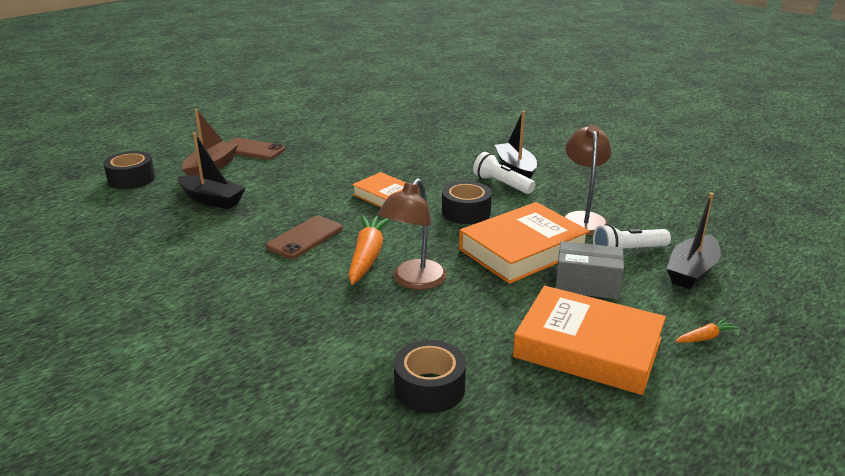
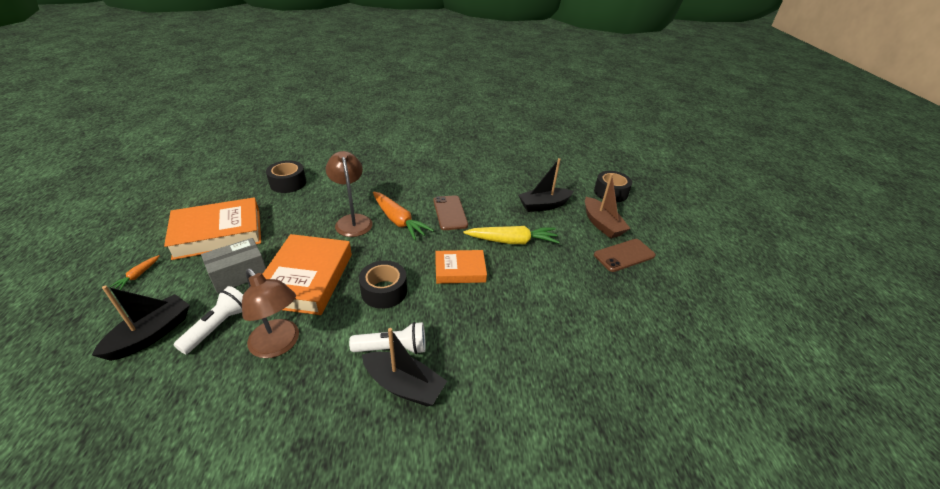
camera: 130 degrees right, 10 degrees up
black boat [667,193,721,289] -> black boat turned 45 degrees clockwise [92,286,190,361]
none -> yellow carrot [464,226,559,244]

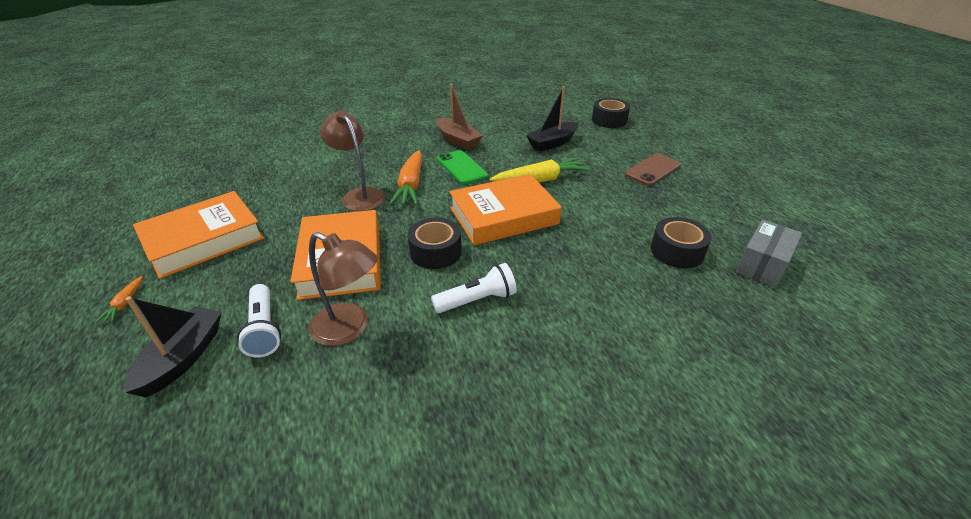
camera: 15 degrees left, 0 degrees up
white flashlight [173,286,243,354] -> white flashlight turned 150 degrees clockwise [237,284,281,358]
grey box [201,238,266,293] -> grey box moved to [736,219,802,288]
black tape [266,160,306,193] -> black tape moved to [651,217,712,269]
black boat [362,328,447,407] -> none
orange carrot [373,192,434,240] -> orange carrot turned 60 degrees clockwise [389,150,422,205]
brown phone [433,195,468,230] -> green phone [437,150,488,184]
orange book [435,250,487,284] -> orange book [449,174,562,245], size x1.69
brown boat [585,174,631,239] -> brown boat moved to [436,84,483,150]

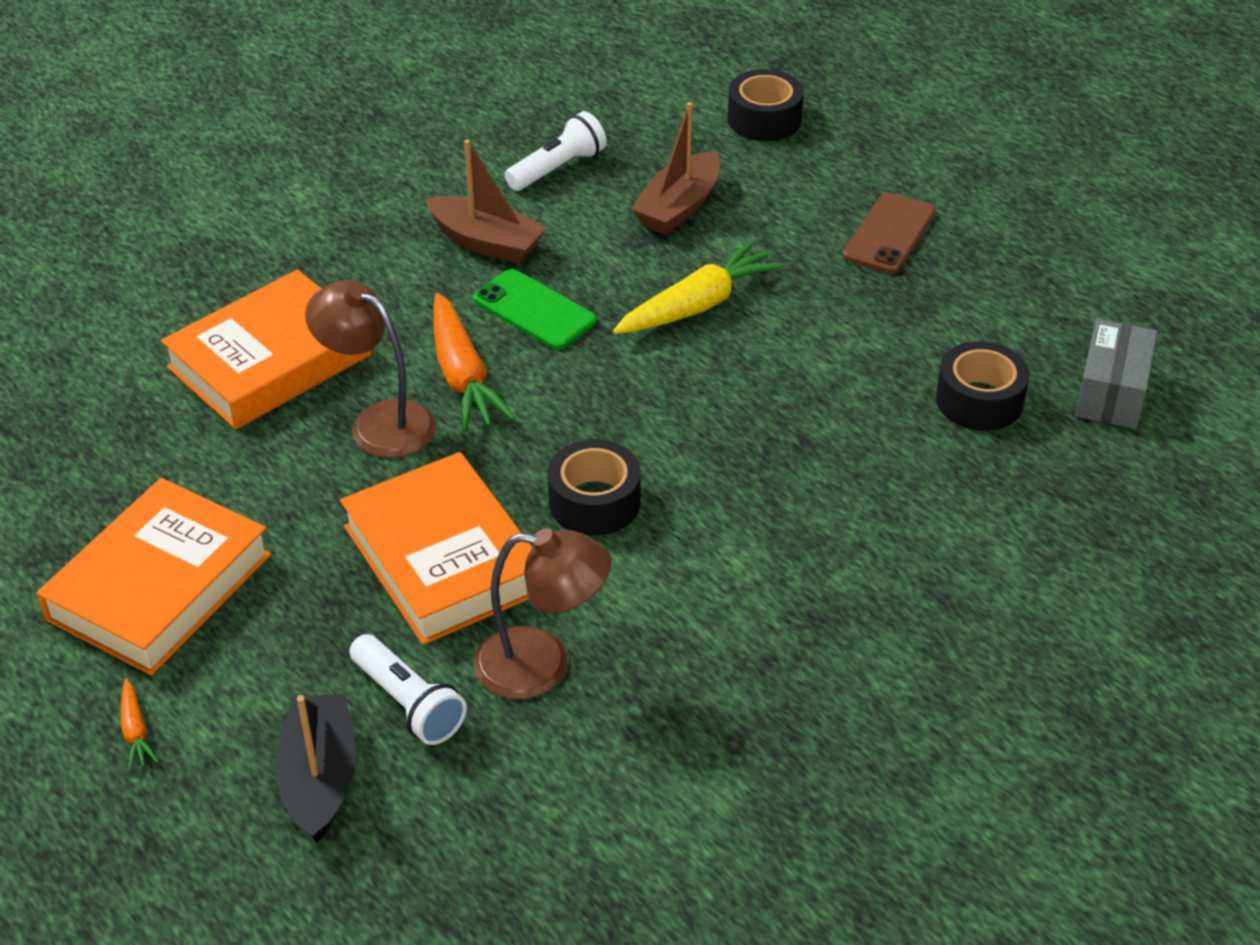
camera: 20 degrees left, 5 degrees up
white flashlight [431,263,517,313] -> white flashlight moved to [505,111,607,191]
orange book [449,174,562,245] -> orange book moved to [161,269,372,430]
black boat [526,86,578,152] -> brown boat [631,102,720,235]

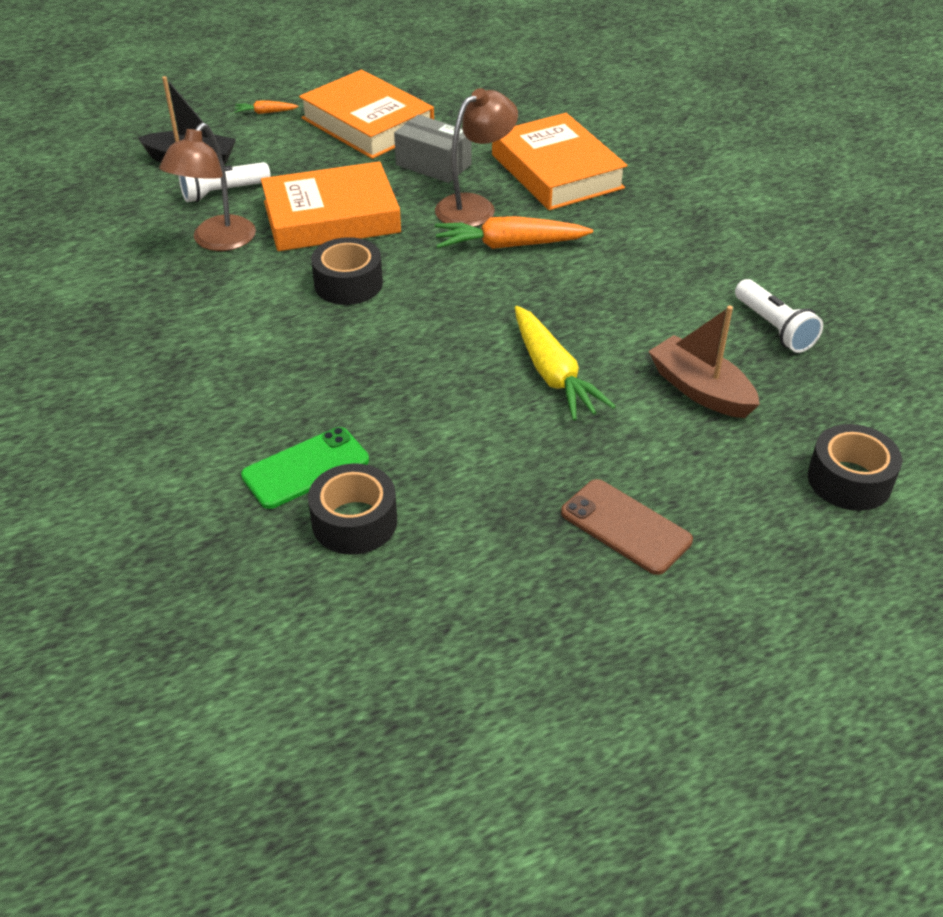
camera: 105 degrees right, 0 degrees up
brown boat [426,139,547,264] -> none
green phone [473,269,596,350] -> green phone moved to [241,427,369,509]
grey box [1075,319,1157,429] -> grey box moved to [394,115,472,183]

